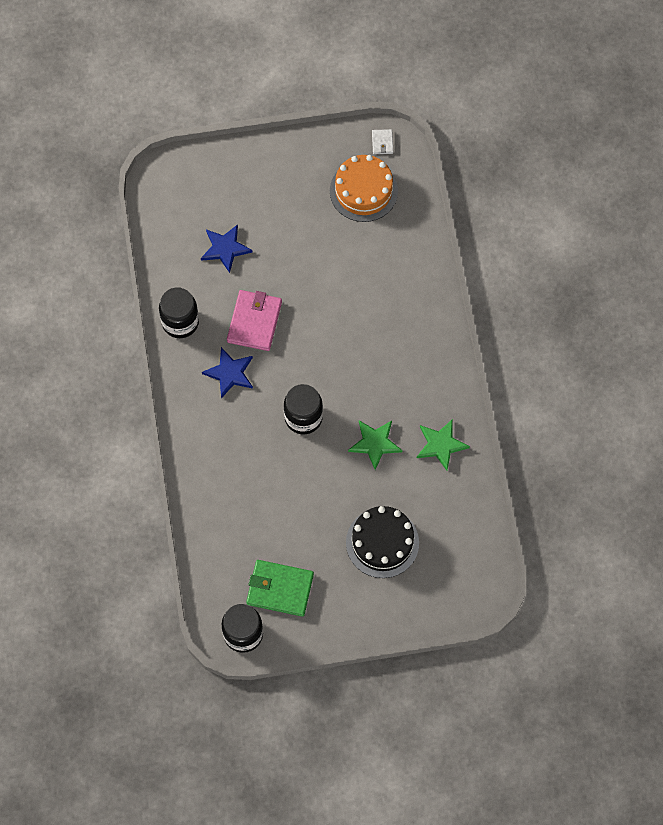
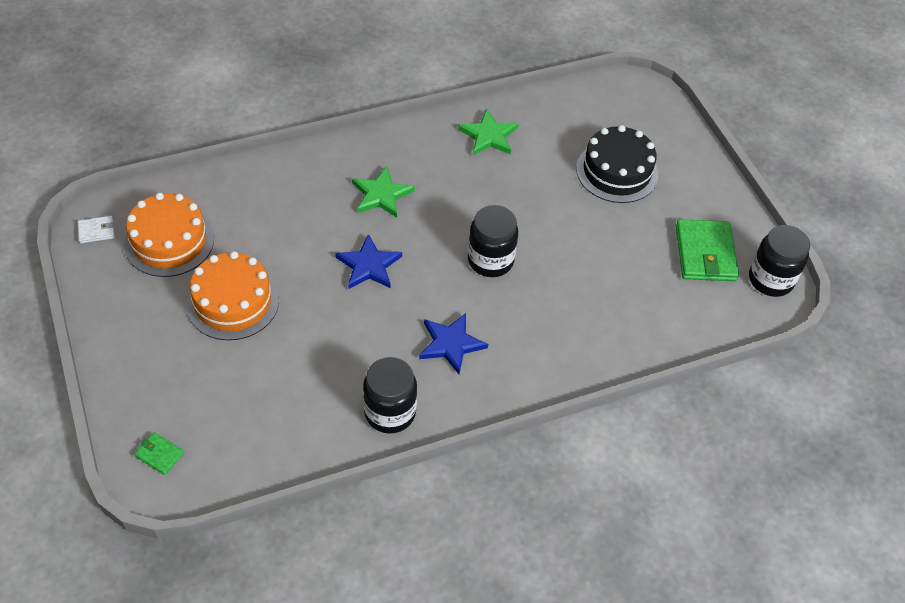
camera: 105 degrees left, 15 degrees down
blue star [201,224,252,273] -> blue star moved to [335,234,402,289]
pink wallet [227,290,282,351] -> none
green star [348,420,403,470] -> green star moved to [352,167,415,218]
none -> green wallet [134,432,184,475]
none -> orange cake [186,251,279,340]

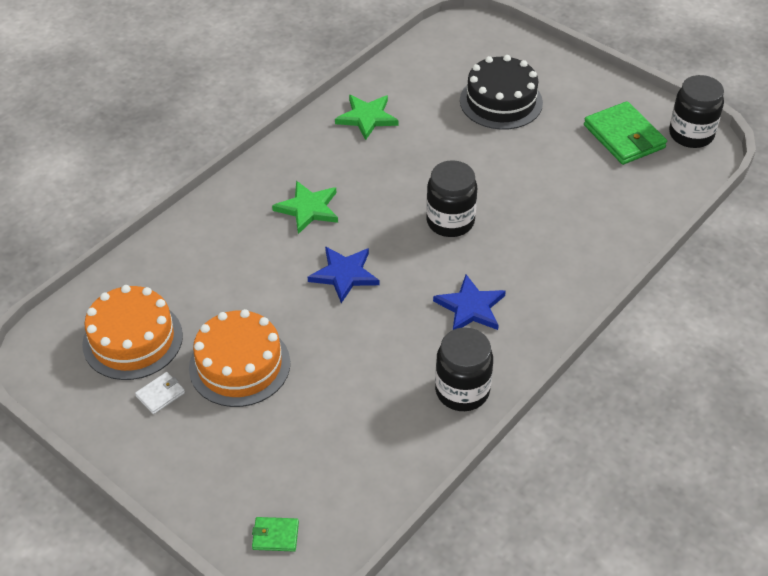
camera: 25 degrees left, 5 degrees down
white wallet [78,216,114,243] -> white wallet moved to [135,372,185,414]

